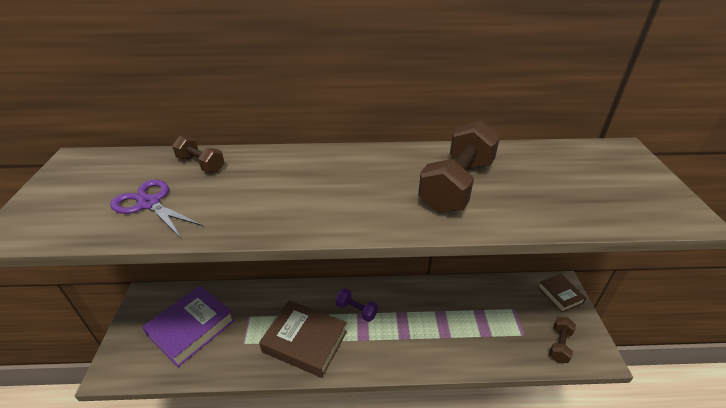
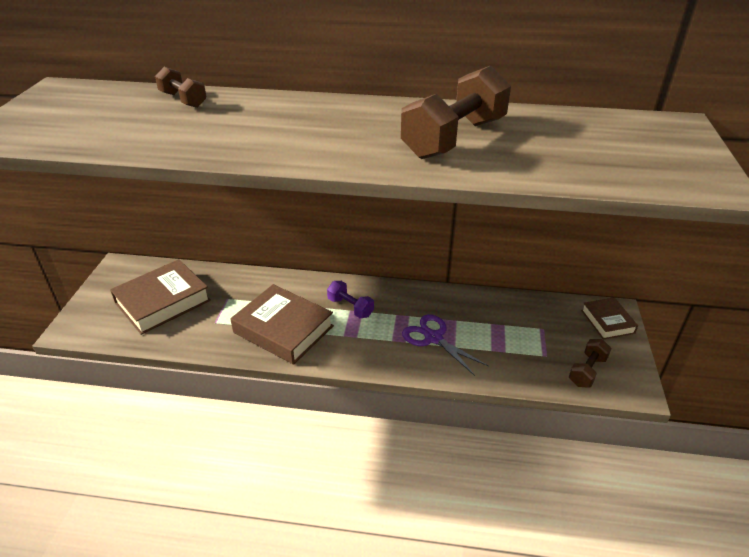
camera: 10 degrees right, 0 degrees up
purple scissors [110,180,203,238] -> purple scissors moved to [402,314,489,376]
purple book [142,286,235,367] -> brown book [110,259,211,335]

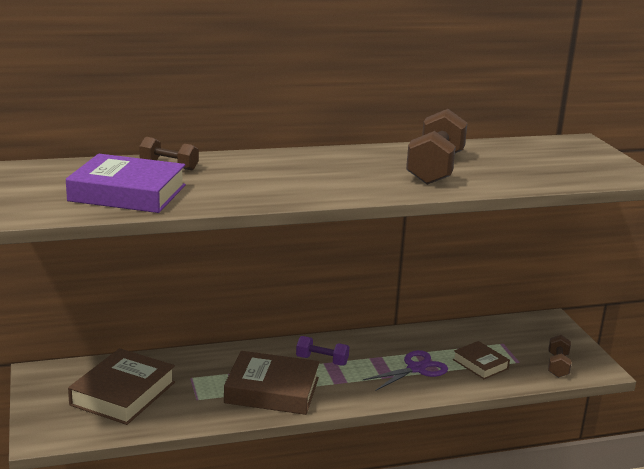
camera: 25 degrees left, 15 degrees down
purple scissors [402,314,489,376] -> purple scissors turned 120 degrees clockwise [363,350,448,391]
brown book [581,297,638,340] -> brown book moved to [453,341,510,379]
none -> purple book [66,154,186,213]

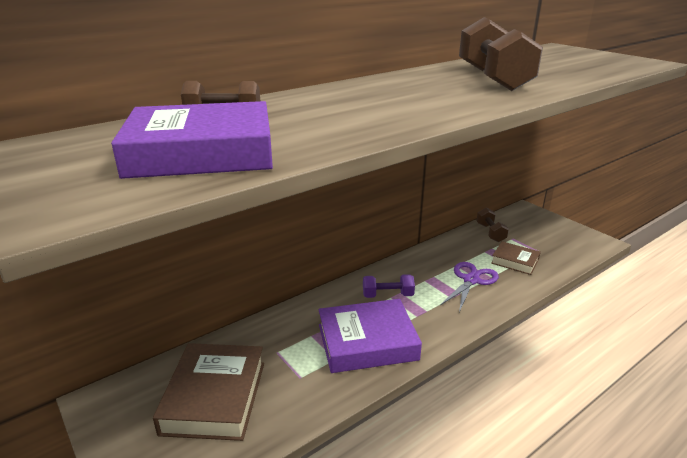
camera: 20 degrees left, 5 degrees up
brown book [224,351,320,415] -> purple book [318,299,422,373]
brown dumbbell [548,335,571,378] -> brown dumbbell moved to [476,208,509,242]

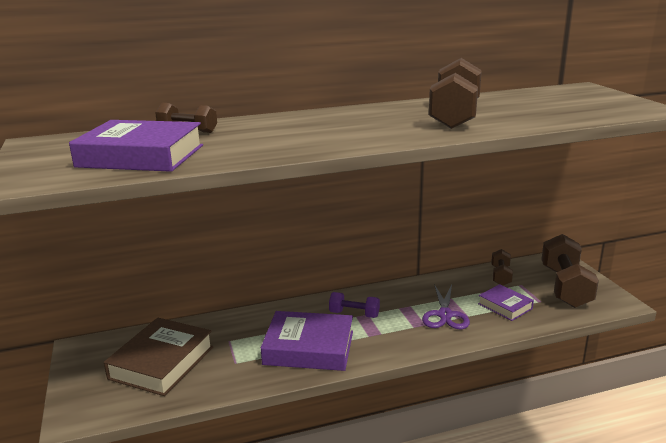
camera: 20 degrees right, 5 degrees down
purple scissors [440,262,499,312] -> purple scissors turned 135 degrees clockwise [422,284,470,329]
brown book [491,241,541,275] -> purple book [478,284,534,321]
none -> brown dumbbell [541,234,599,308]

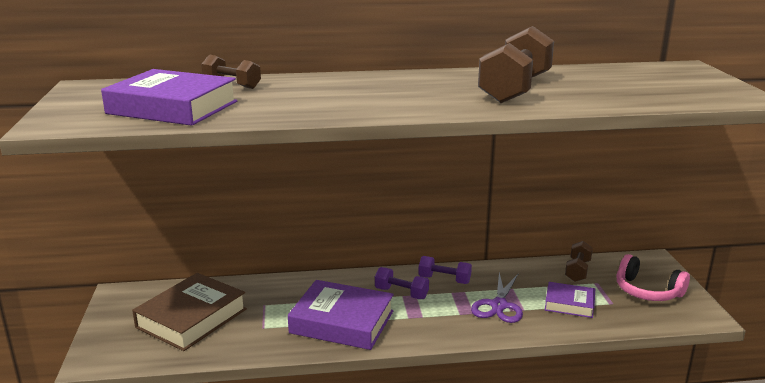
camera: 10 degrees right, 0 degrees up
purple book [478,284,534,321] -> purple book turned 45 degrees counterclockwise [545,282,595,318]
brown dumbbell [541,234,599,308] -> pink headphones [617,254,690,301]
none -> purple dumbbell [418,256,472,284]

